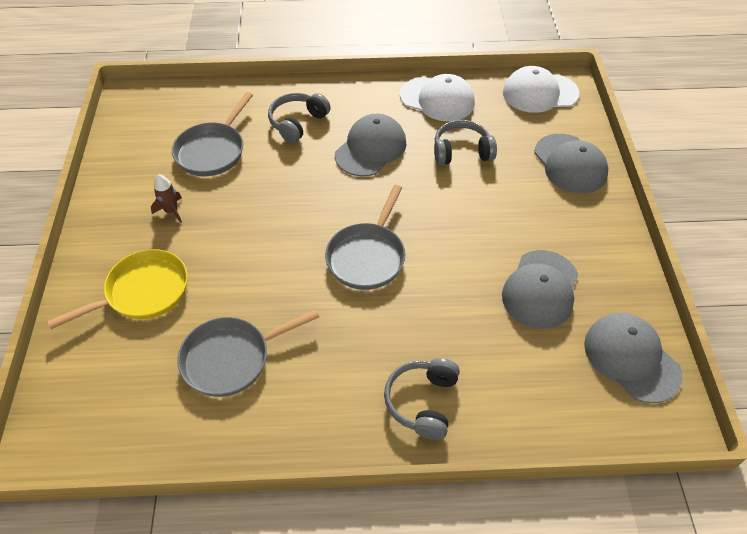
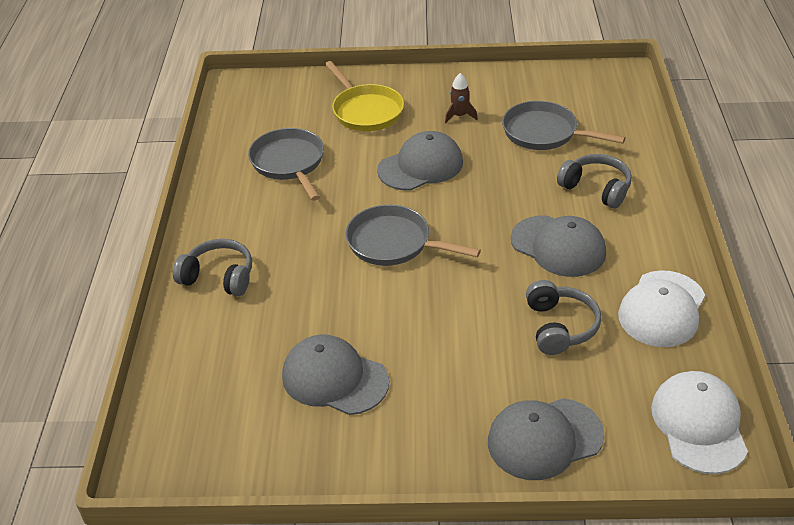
camera: 95 degrees right, 10 degrees down
grey cap [584,313,682,403] -> grey cap moved to [377,131,463,191]

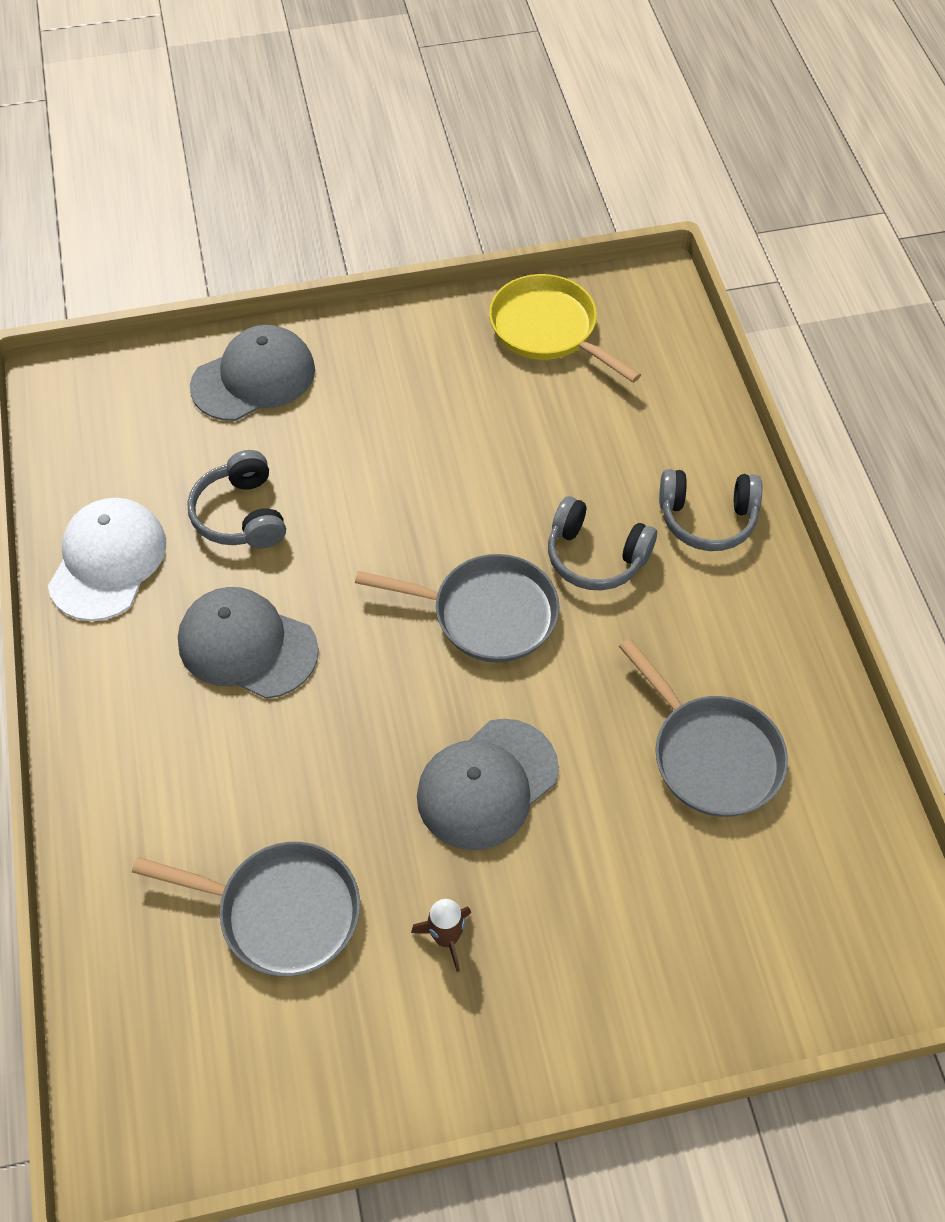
camera: 165 degrees right, 15 degrees up
grey cap [282,334,389,415] -> none
yellow pan [325,61,404,131] -> yellow pan moved to [489,274,641,383]
grey headphones [557,154,632,208] -> grey headphones moved to [548,496,657,590]
white cap [651,371,748,474] -> none

